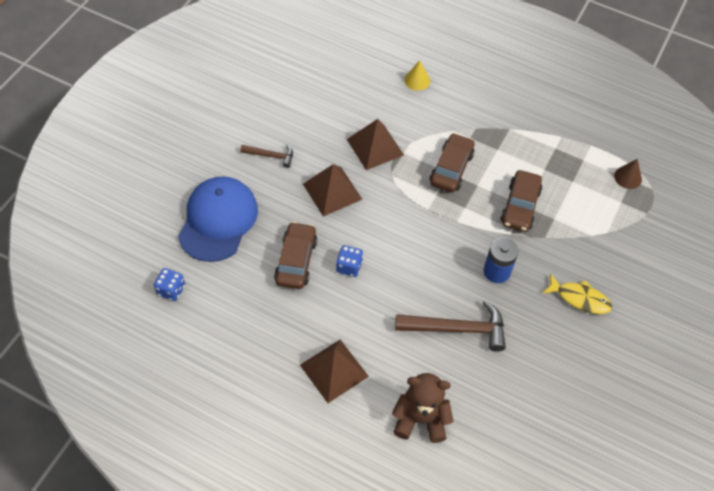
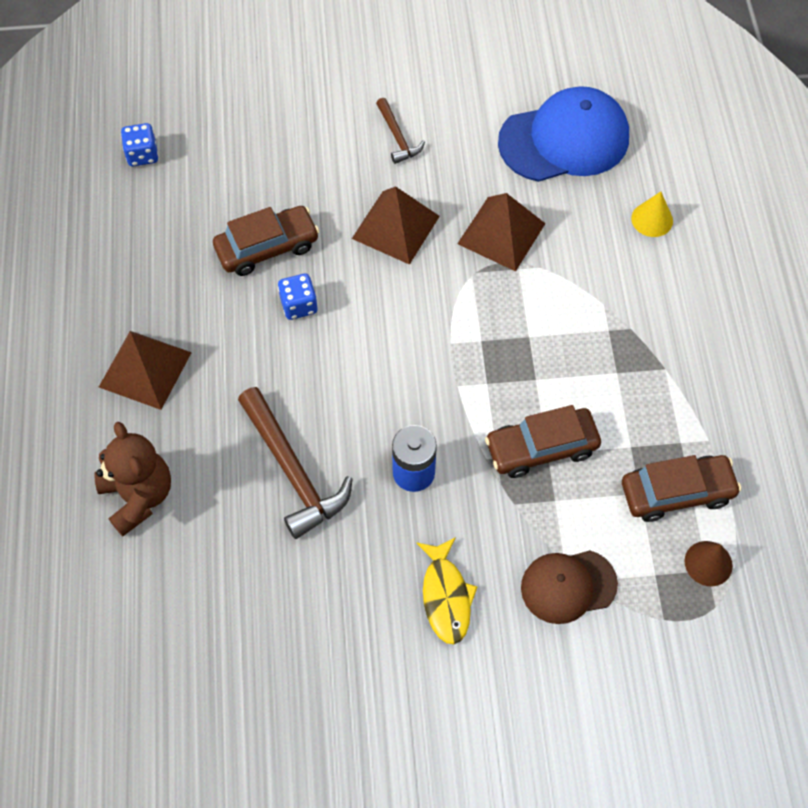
camera: 60 degrees right, 5 degrees up
blue cap [178,176,258,262] -> blue cap moved to [498,86,629,182]
brown car [430,133,474,193] -> brown car moved to [622,455,742,522]
none -> brown cap [521,550,618,624]

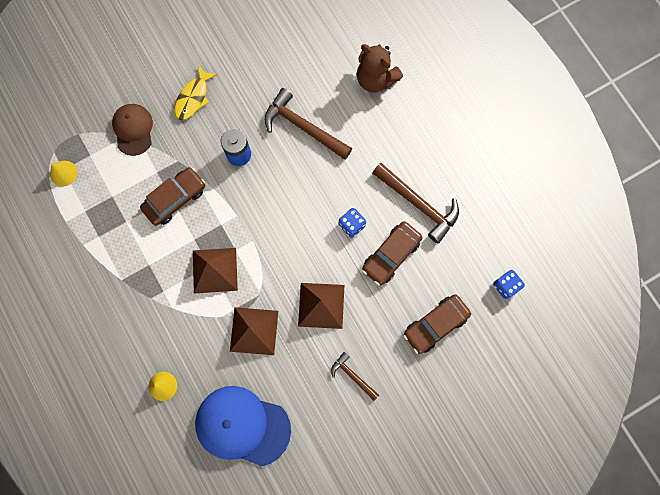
camera: 155 degrees right, 15 degrees up
brown pyramid [99,331,192,410] -> brown pyramid moved to [193,248,238,293]
yellow fish [417,537,478,644] -> yellow fish turned 120 degrees counterclockwise [174,65,218,120]
blue cap [498,86,629,182] -> blue cap turned 60 degrees clockwise [195,386,291,466]
brown cap [521,550,618,624] -> brown cap turned 60 degrees counterclockwise [112,104,153,156]
brown car [622,455,742,522] -> brown car moved to [404,294,471,354]
brown cone [685,541,733,586] -> yellow cone [50,161,77,187]
none -> brown hammer [372,163,459,244]

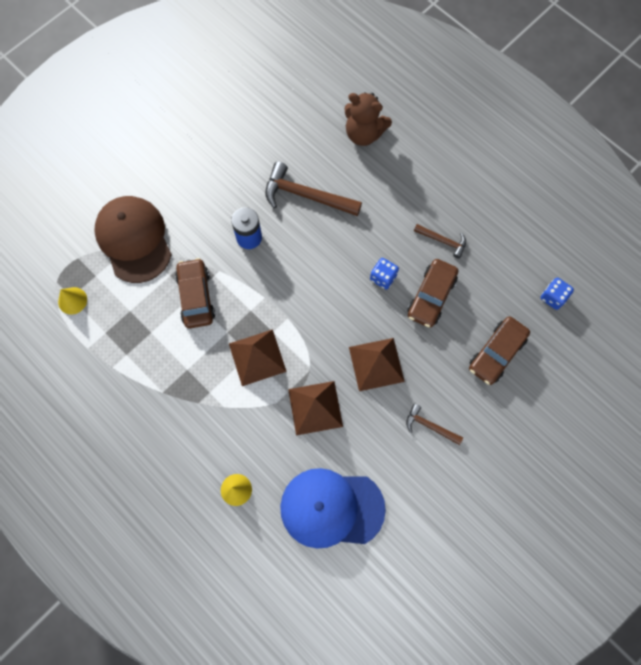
camera: 15 degrees left, 5 degrees down
brown cap [112,104,153,156] -> brown cap [94,196,172,283], size x1.65
brown car [140,167,205,226] -> brown car turned 45 degrees counterclockwise [175,258,215,328]
yellow fish [174,65,218,120] -> none
brown hammer [372,163,459,244] -> brown hammer [414,224,466,259], size x0.54

